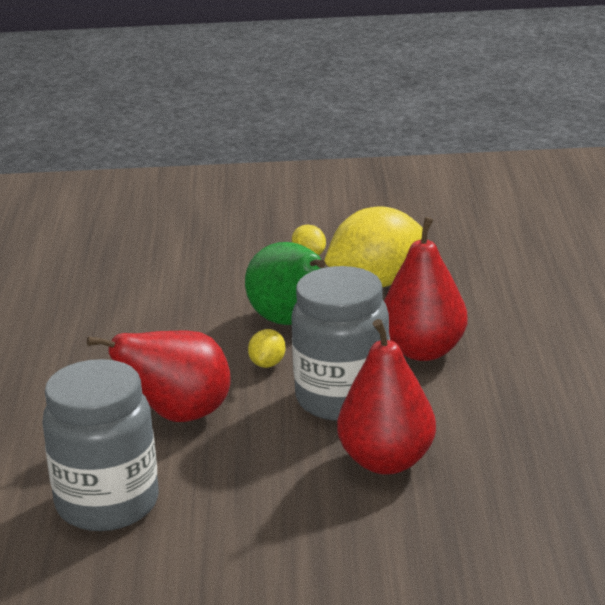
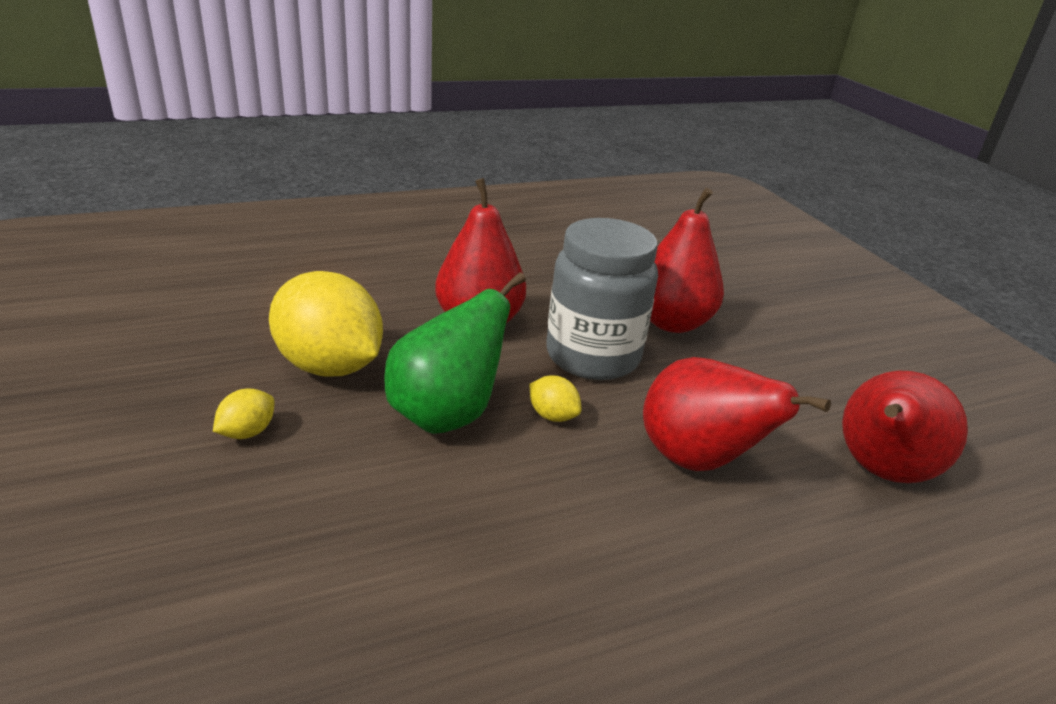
camera: 115 degrees left, 5 degrees up
grey jar [42,359,158,531] -> red pear [842,371,968,483]
yellow lemon [248,329,286,368] -> yellow lemon turned 45 degrees clockwise [530,375,582,422]

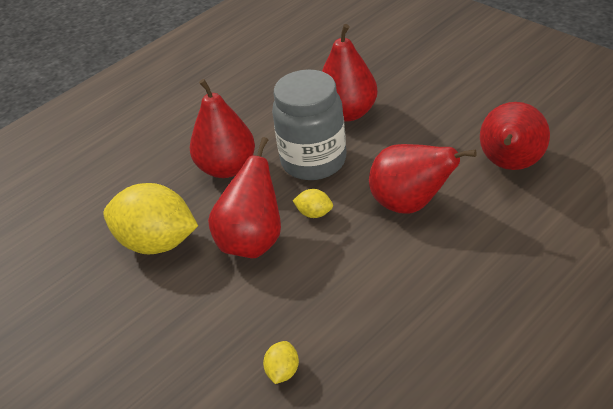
camera: 15 degrees left, 10 degrees up
yellow lemon [213,389,275,439] -> yellow lemon moved to [263,341,299,384]
green pear [384,272,526,434] -> red pear [208,137,281,259]

